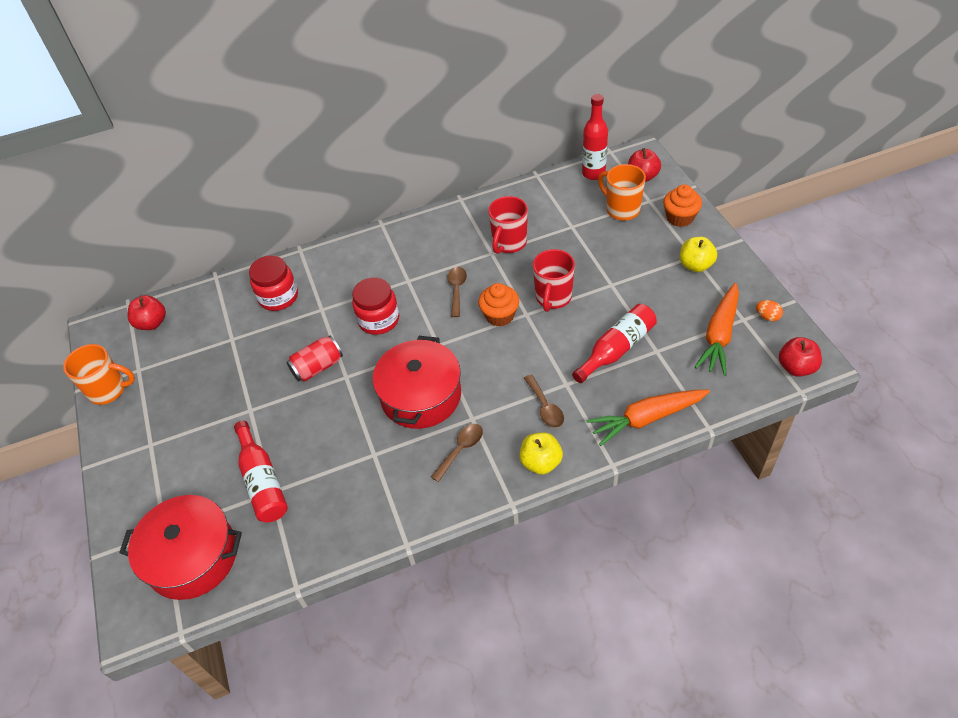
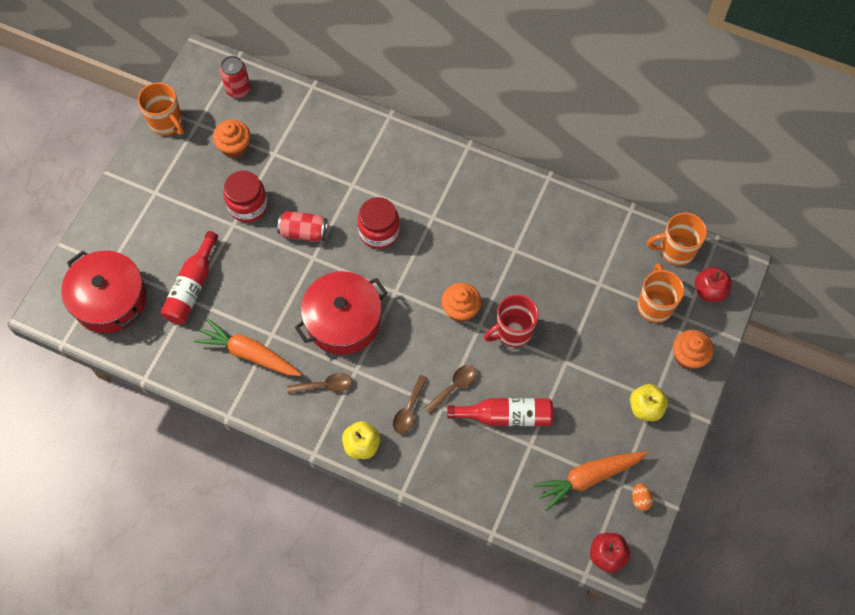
camera: 40 degrees right, 15 degrees up
red apple [128,295,166,330] -> red can [220,56,251,98]
red jar [249,255,298,311] -> red jar moved to [224,171,268,222]
brown spoon [448,267,467,317] -> brown spoon moved to [424,365,477,414]
red mug [488,196,528,254] -> none
red bottle [582,94,608,180] -> orange mug [647,213,707,266]
orange carrot [586,390,710,446] -> orange carrot moved to [194,318,302,376]
none -> orange cupcake [213,120,250,158]

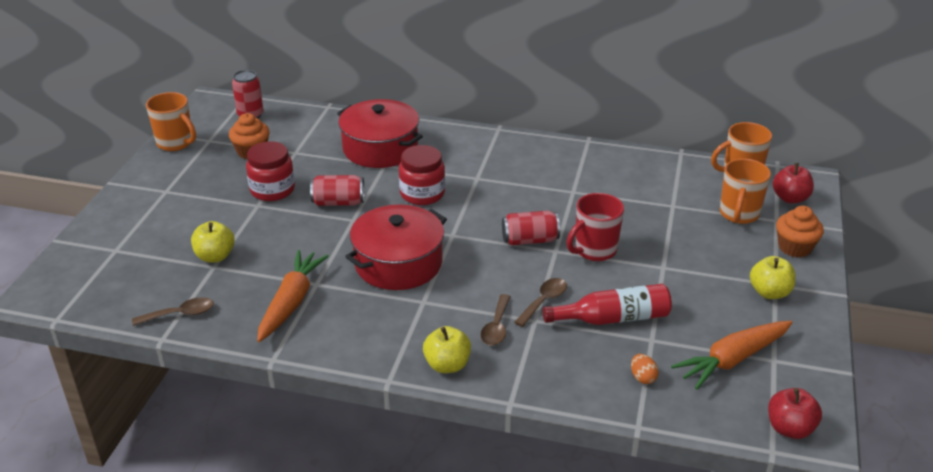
camera: 10 degrees left, 30 degrees down
red pot [61,251,147,333] -> red pot moved to [337,99,423,168]
red bottle [160,231,218,324] -> yellow apple [191,221,235,263]
orange carrot [194,318,302,376] -> orange carrot turned 90 degrees clockwise [257,250,329,342]
brown spoon [287,373,353,394] -> brown spoon moved to [132,297,214,326]
orange cupcake [441,283,481,322] -> red can [502,211,560,245]
orange egg [632,484,653,511] -> orange egg moved to [631,354,659,384]
orange mug [637,263,684,323] -> orange mug turned 150 degrees counterclockwise [720,159,771,224]

